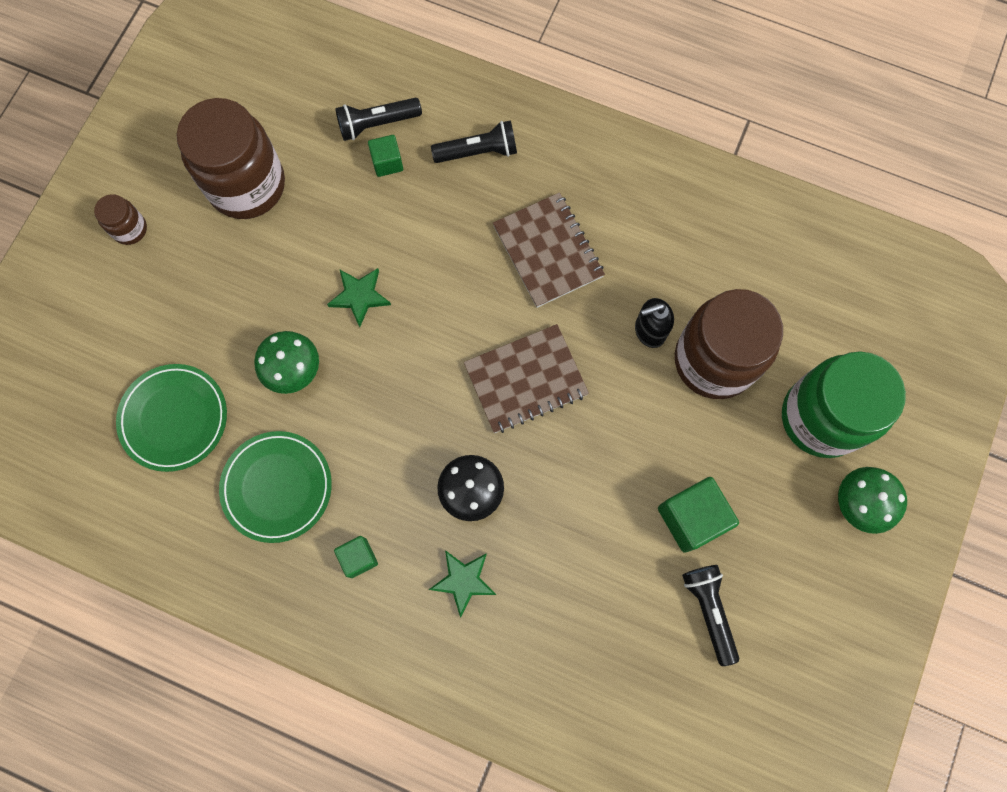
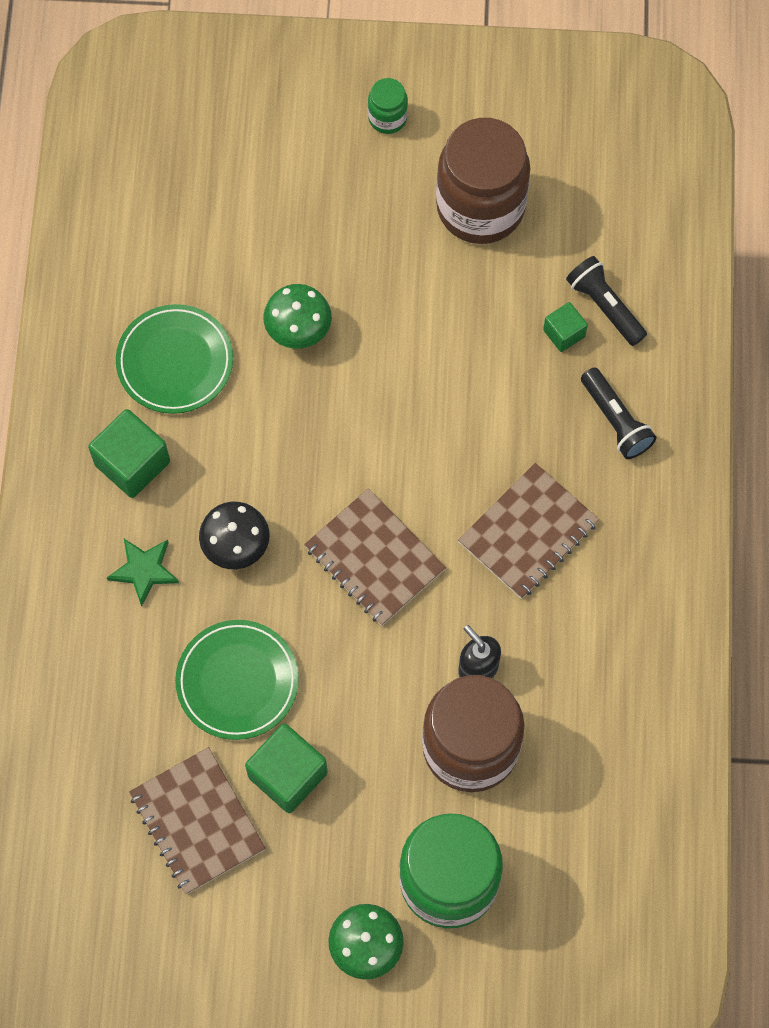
camera: 70 degrees right, 5 degrees down
brown jar [94,194,147,245] -> green jar [368,78,408,134]
green plate [116,364,227,472] -> green plate moved to [175,620,299,740]
green star [327,268,391,327] -> none
green cube [334,536,378,578] -> green cube [88,409,170,498], size x1.74
black flashlight [682,565,739,666] -> brown notebook [129,747,266,894]

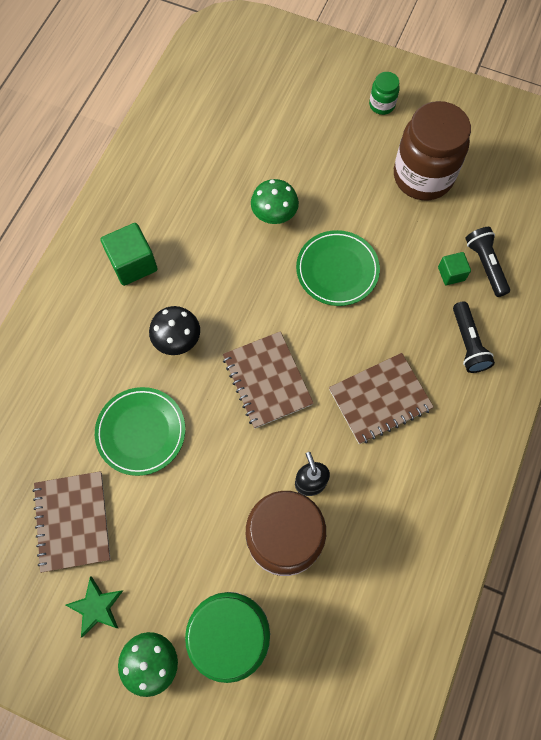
camera: 20 degrees right, 0 degrees up
green star [107,539,179,607] -> green star moved to [66,576,123,637]
green plate [116,304,233,414] -> green plate moved to [296,230,380,306]
green cube [245,724,328,813] -> none

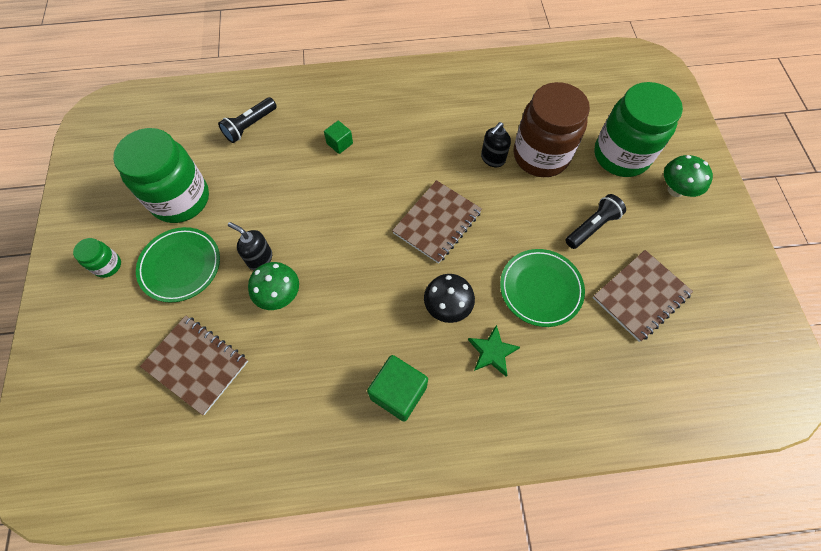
camera: 120 degrees left, 5 degrees down
green star [66,576,123,637] -> green star moved to [468,325,520,376]
green plate [296,230,380,306] -> green plate moved to [136,227,220,302]
brown notebook [329,353,434,444] -> brown notebook moved to [140,316,248,415]
brown jar [394,101,471,200] -> green jar [113,128,209,223]
green cube [438,252,471,285] -> green cube moved to [324,121,353,154]
black flashlight [453,301,495,373] -> black flashlight moved to [566,194,626,249]
none -> black soap dispenser [228,222,272,270]

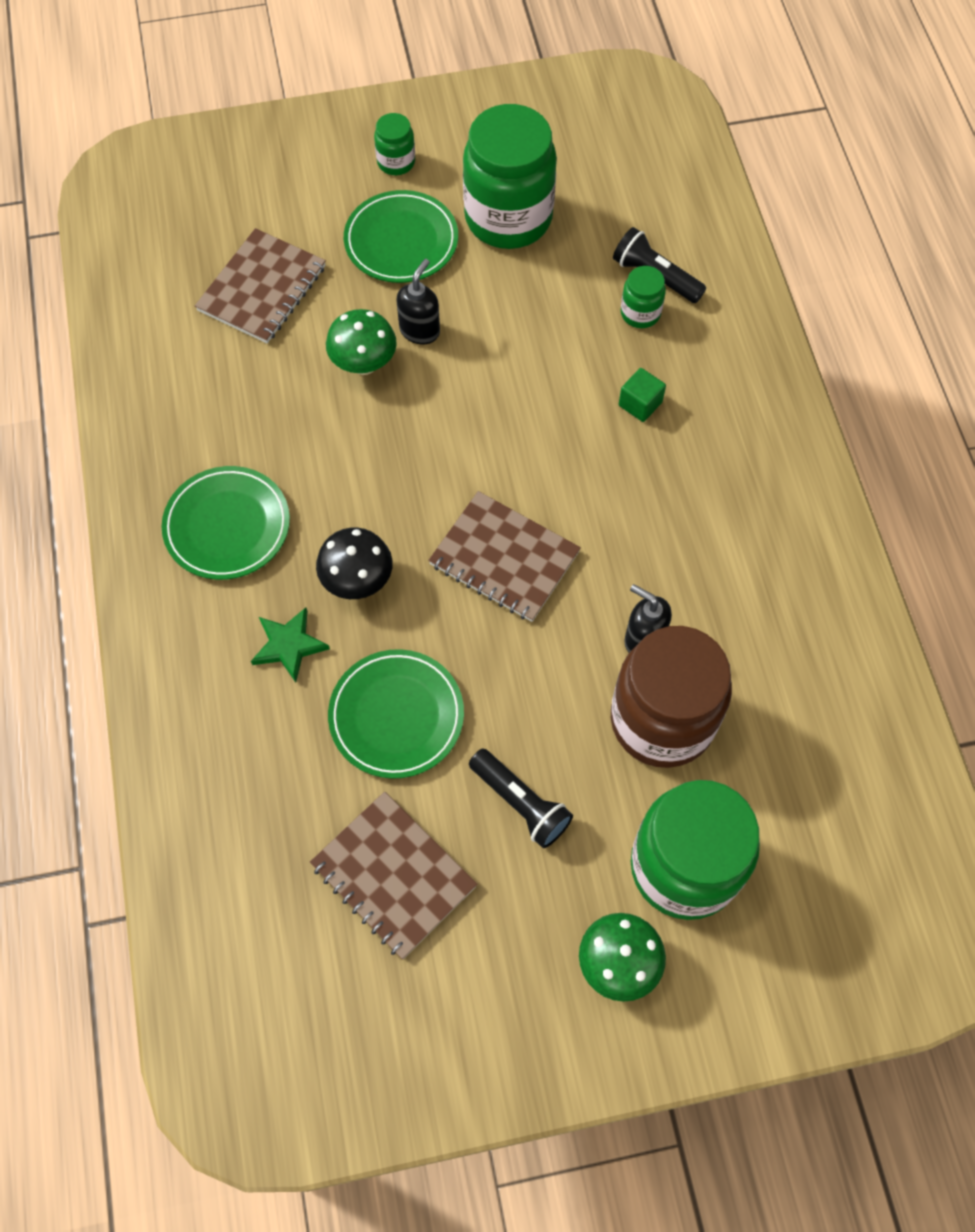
camera: 85 degrees right, 0 degrees up
green cube [367,355,428,422] -> green plate [162,466,290,580]
none -> green jar [621,266,666,328]

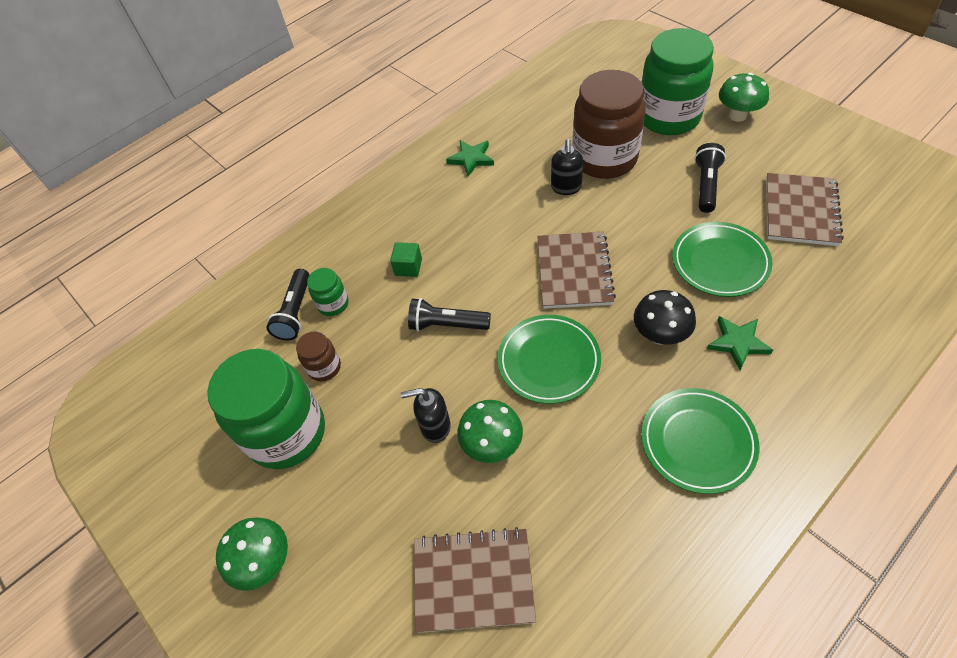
camera: 115 degrees left, 10 degrees down
green plate [344,190,458,283] -> green plate moved to [498,315,601,404]
green jar [374,113,415,175] -> green mushroom [216,517,288,591]
none -> brown jar [296,331,341,381]
none -> black flashlight [408,298,491,331]
none -> green star [446,140,494,176]

